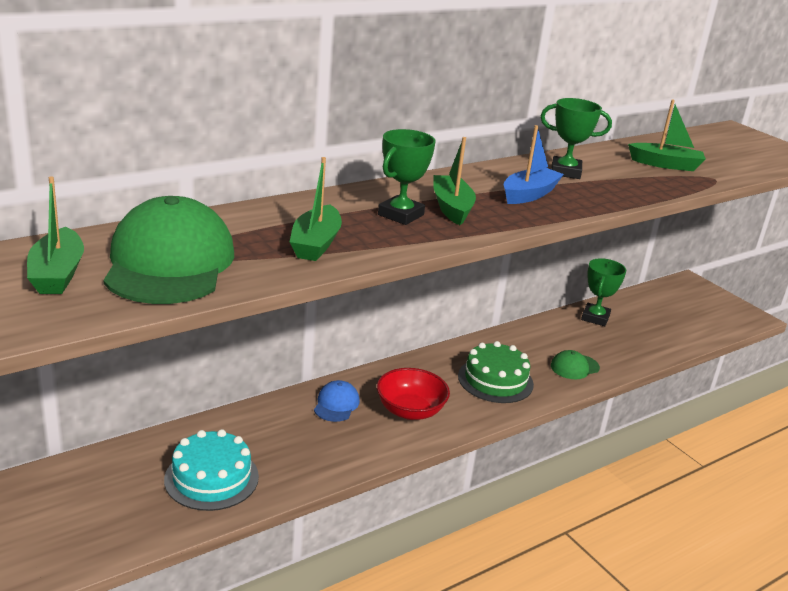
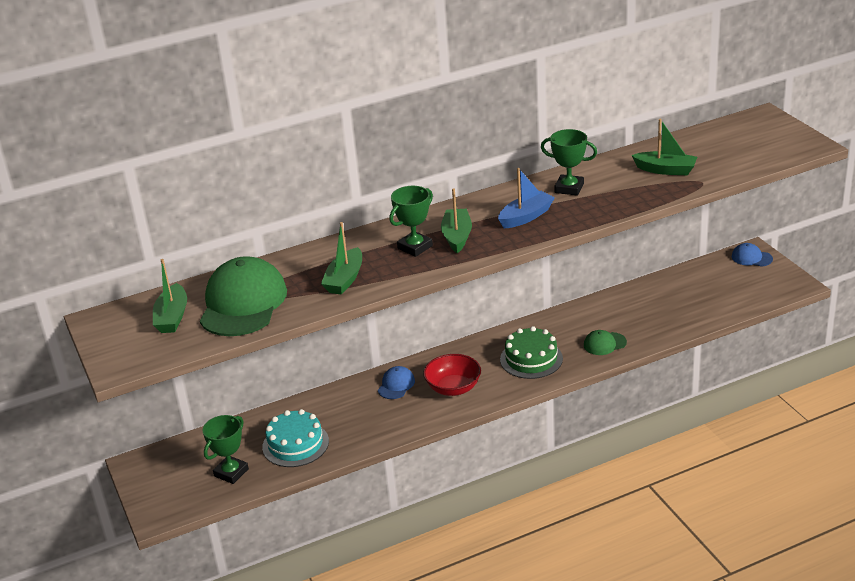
camera: 15 degrees right, 5 degrees up
green trophy [581,258,626,326] -> green trophy moved to [203,415,249,484]
none -> blue cap [732,243,773,267]

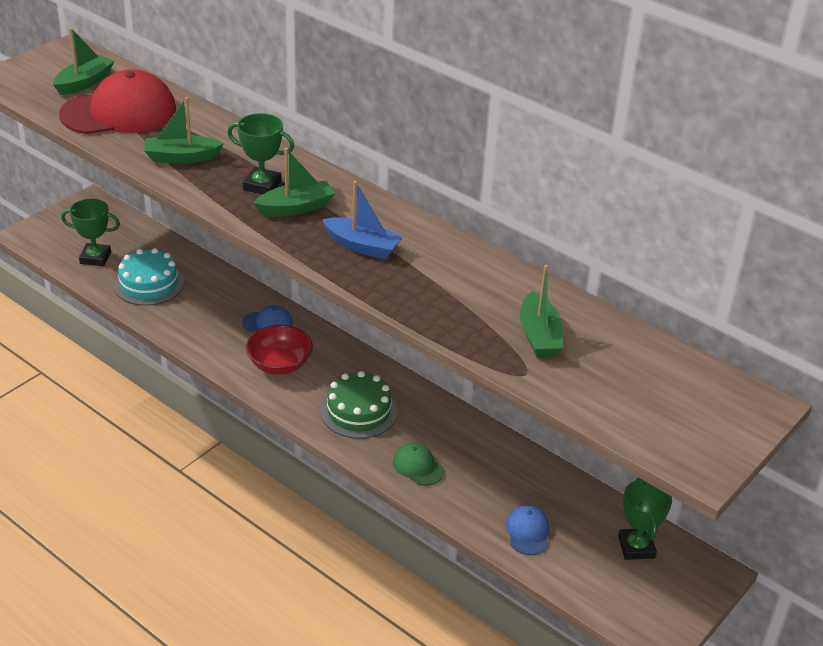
camera: 60 degrees right, 5 degrees up
green boat [153,259,187,333] -> green boat turned 150 degrees clockwise [53,28,114,95]
green cap [200,256,287,336] -> red cap [59,69,176,134]
green trophy [541,129,597,196] -> green trophy moved to [618,478,672,560]
blue cap [732,243,773,267] -> blue cap moved to [506,505,549,555]

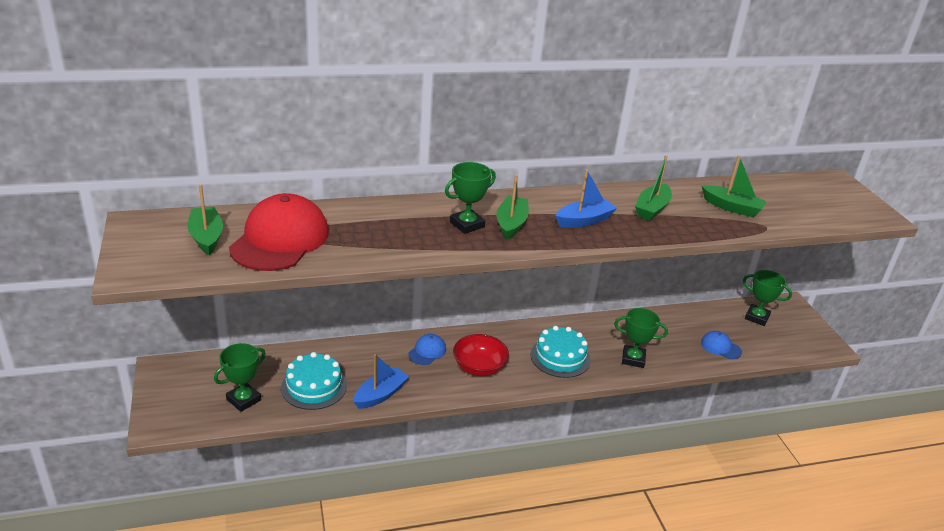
camera: 55 degrees left, 5 degrees down
green boat [144,97,224,164] -> green boat moved to [635,155,672,221]
green cake [321,371,397,439] -> turquoise cake [530,326,591,378]
green cap [393,443,444,486] -> green trophy [614,308,668,368]
none -> blue boat [353,354,409,409]

